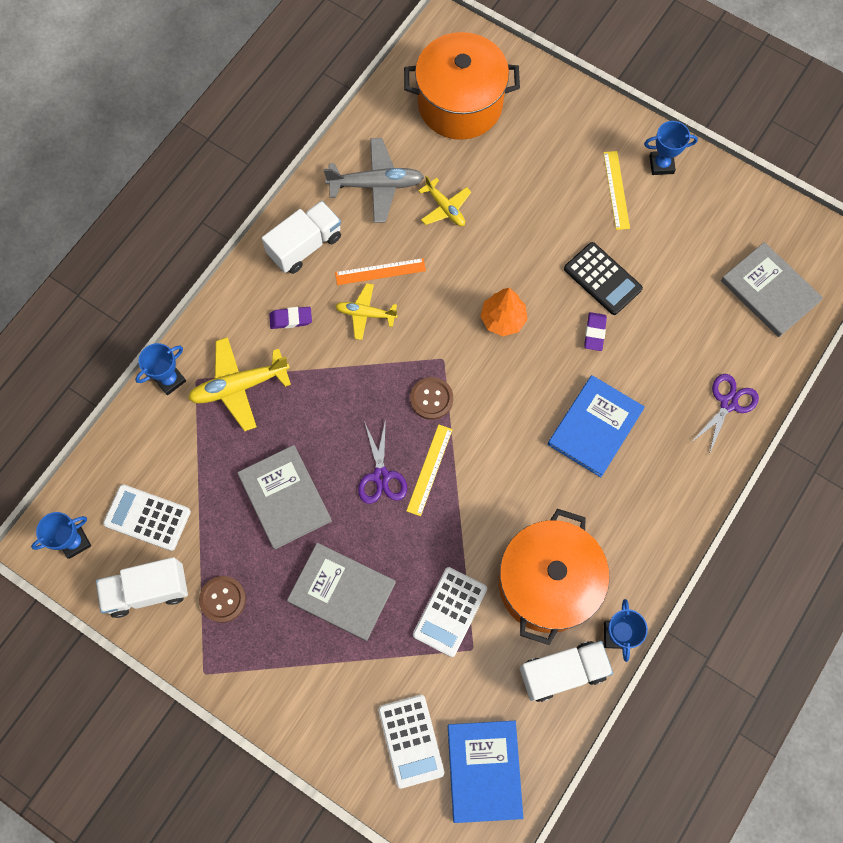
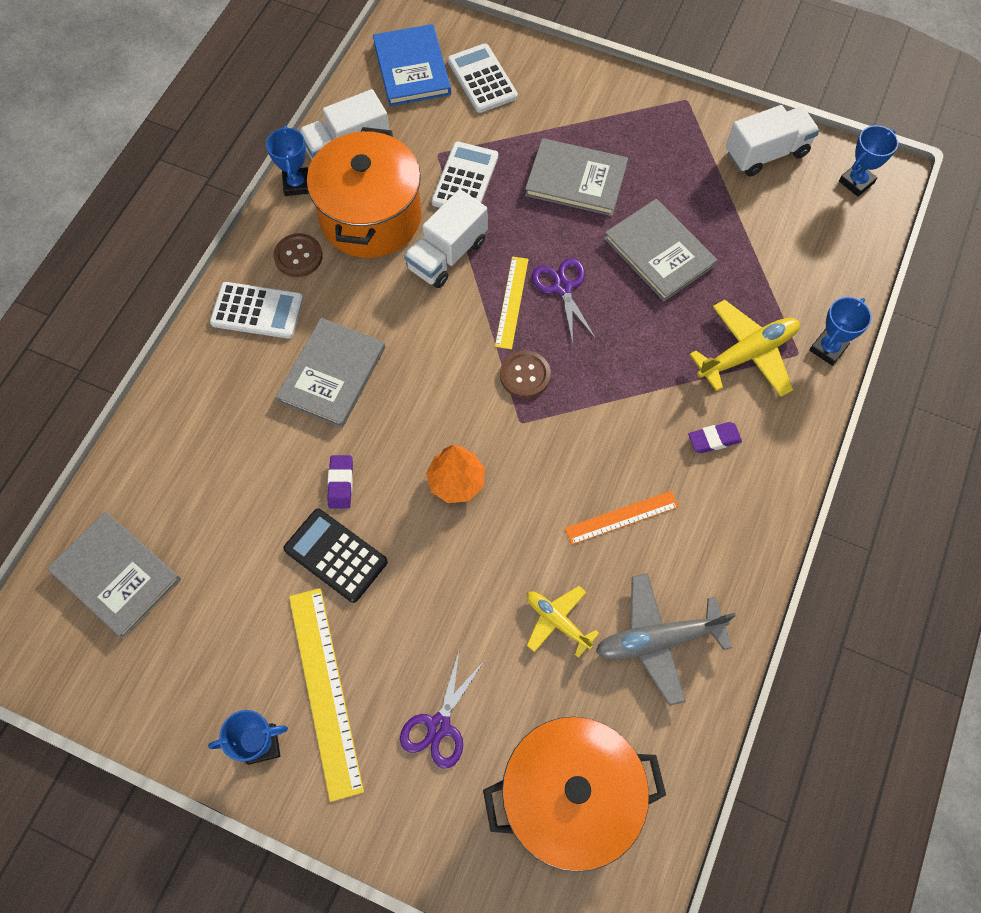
camera: 170 degrees right, 5 degrees down
white calculator [103,484,191,551] -> white calculator moved to [210,282,303,339]
brown button [199,576,246,623] -> brown button moved to [274,233,323,277]
white truck [262,201,341,274] -> white truck moved to [404,189,487,288]
yellow plane [335,283,398,340] -> none
blue book [548,375,645,477] -> grey book [276,318,385,428]
yellow ruler [603,151,630,230] -> yellow ruler [289,588,364,802], size x1.68
purple scissors [691,374,759,455] -> purple scissors moved to [400,652,485,769]

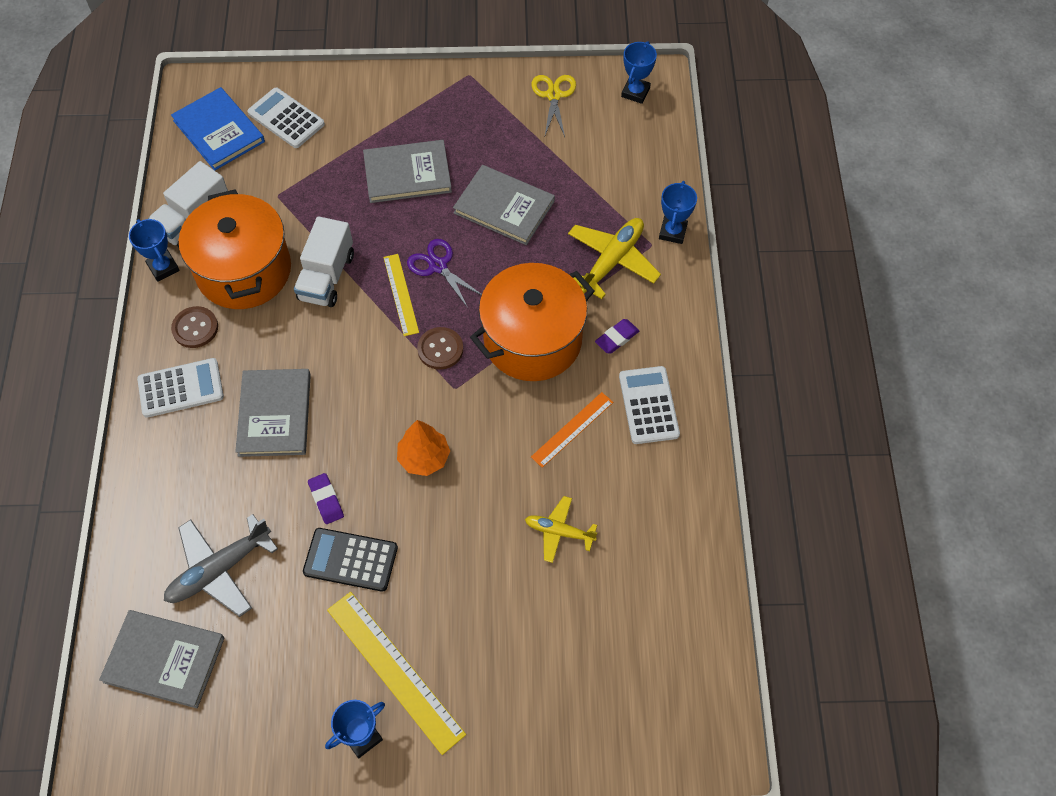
camera: 25 degrees left, 5 degrees down
purple scissors [400,652,485,769] -> none
white calculator [431,142,498,208] -> white calculator moved to [619,366,680,444]
orange pot [483,717,666,872] -> orange pot moved to [470,263,595,381]
grey plane [596,573,736,706] -> grey plane moved to [164,514,278,617]
white truck [726,105,819,177] -> yellow scissors [532,75,576,137]

